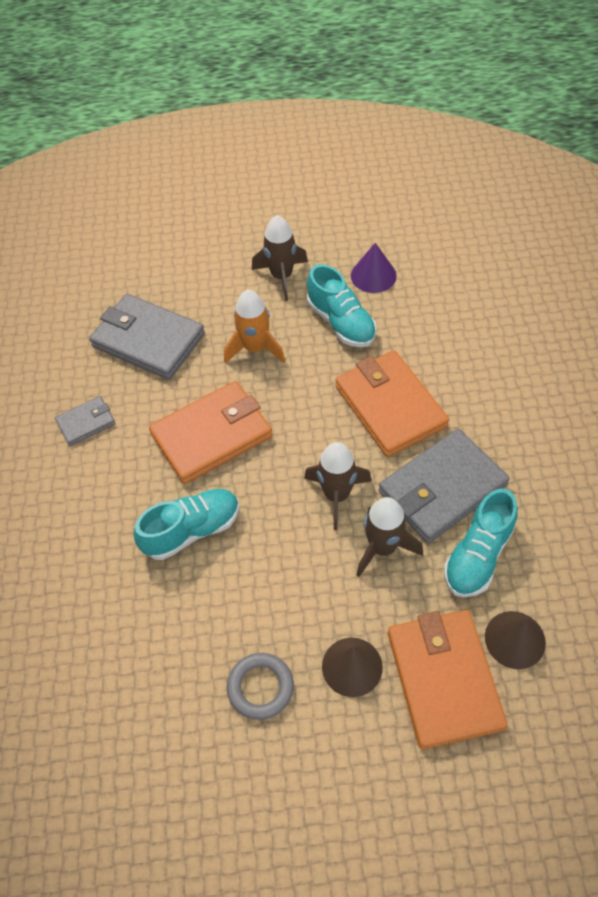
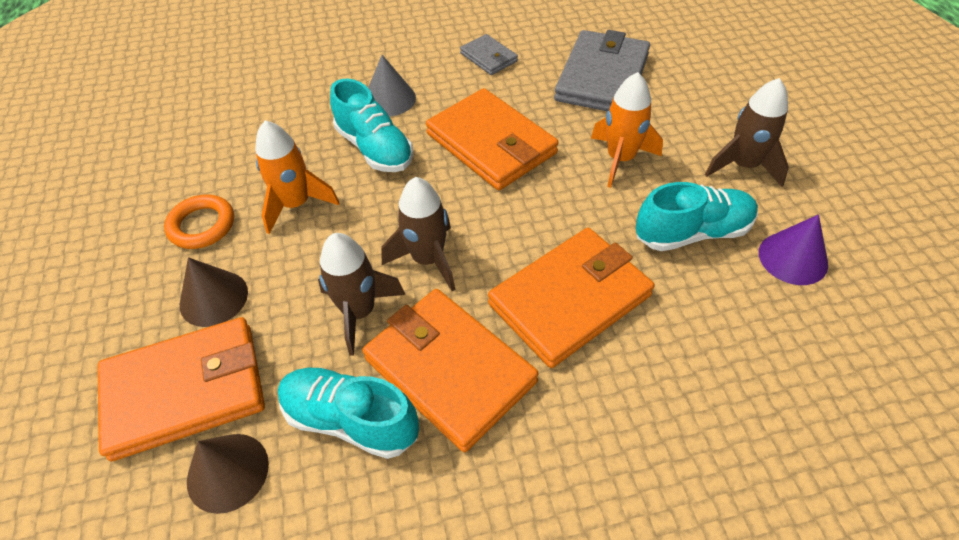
camera: 80 degrees right, 5 degrees down
grey ring [227,653,294,720] -> orange ring [164,195,234,249]
turquoise shoe [307,264,377,347] -> turquoise shoe turned 150 degrees counterclockwise [636,182,758,251]
grey wallet [379,429,510,543] -> orange wallet [362,289,538,452]
none -> orange rocket [255,120,340,234]
none -> grey cone [368,55,416,117]

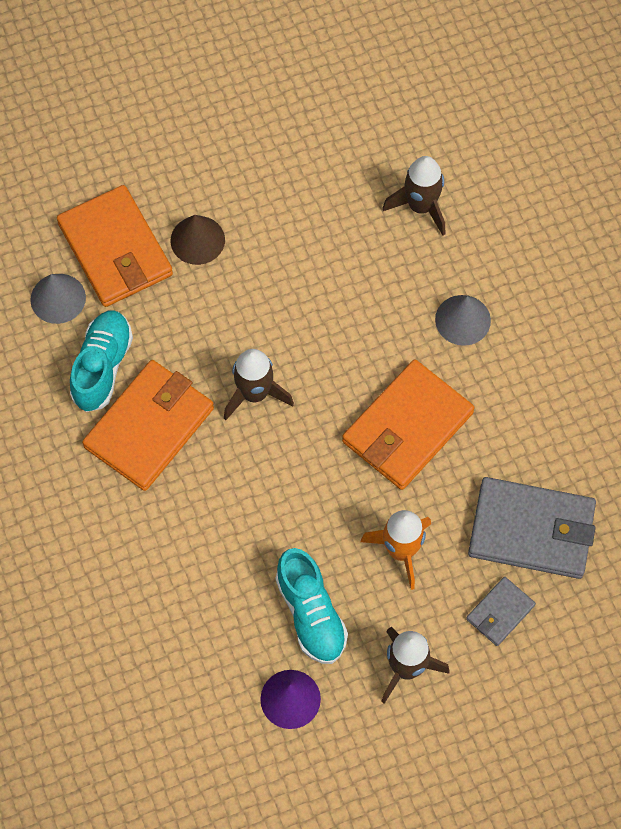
camera: 80 degrees right, 15 degrees up
orange ring [164,195,234,249] -> none
brown cone [187,434,269,514] -> grey cone [31,274,86,324]
orange rocket [255,120,340,234] -> none
brown rocket [318,233,406,356] -> brown rocket moved to [382,156,445,236]
turquoise shoe [330,79,413,172] -> none
grey wallet [460,34,518,75] -> grey wallet moved to [466,577,536,646]
orange wallet [488,228,655,368] -> none

